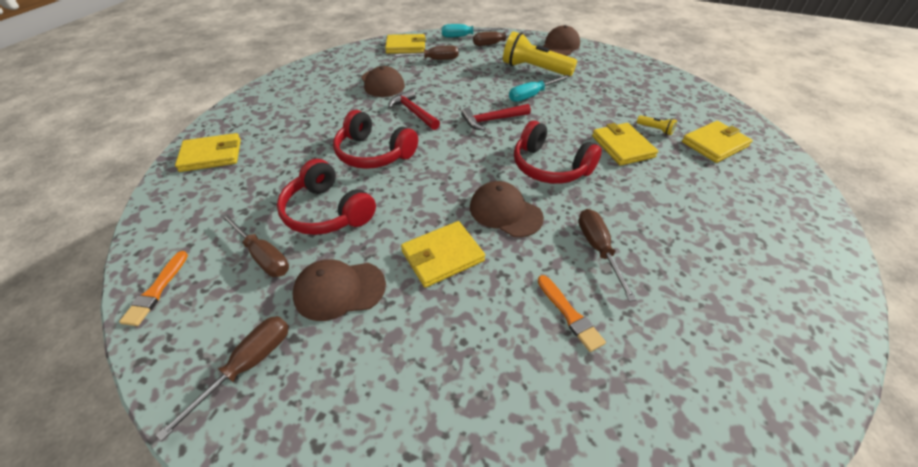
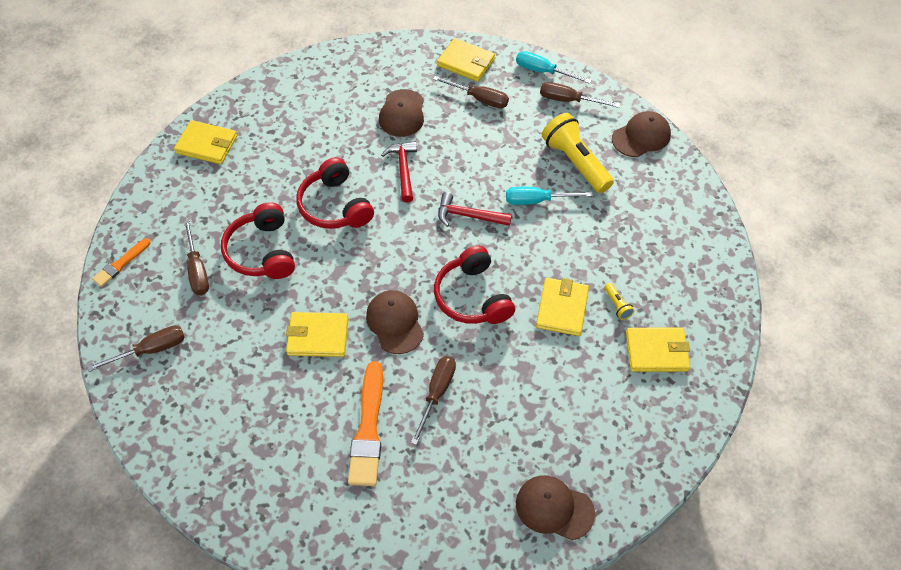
camera: 30 degrees right, 10 degrees up
brown cap [292,259,386,321] -> brown cap moved to [516,475,595,540]
orange brush [538,275,606,352] -> orange brush [348,361,383,486], size x1.78

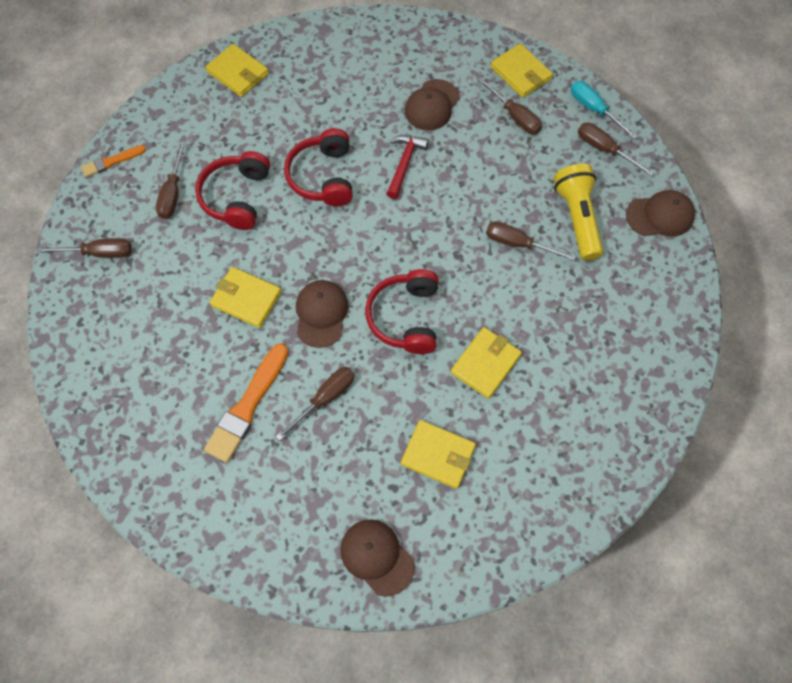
camera: 25 degrees right, 10 degrees up
red hammer [438,192,512,227] -> none
turquoise screwdriver [506,187,593,205] -> brown screwdriver [486,221,576,261]
yellow flashlight [604,283,634,320] -> none
yellow wallet [626,328,690,372] -> yellow wallet moved to [401,420,476,489]

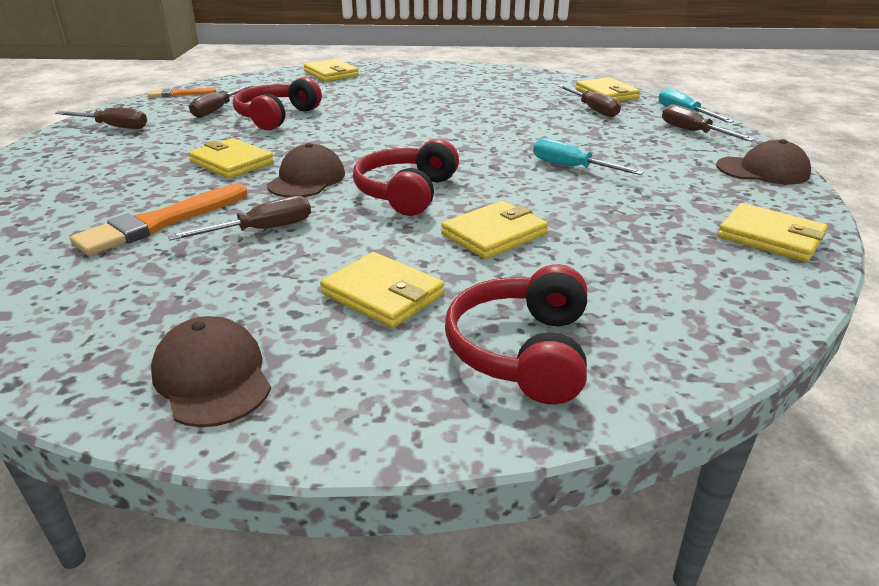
camera: 15 degrees right, 35 degrees down
red headphones [284,128,353,206] -> red headphones moved to [445,264,587,404]
red hammer [387,135,429,199] -> none
brown cap [405,79,460,131] -> none
brown screwdriver [486,221,576,261] -> turquoise screwdriver [533,138,644,175]
yellow flashlight [554,164,603,261] -> none
none -> yellow wallet [718,203,827,262]

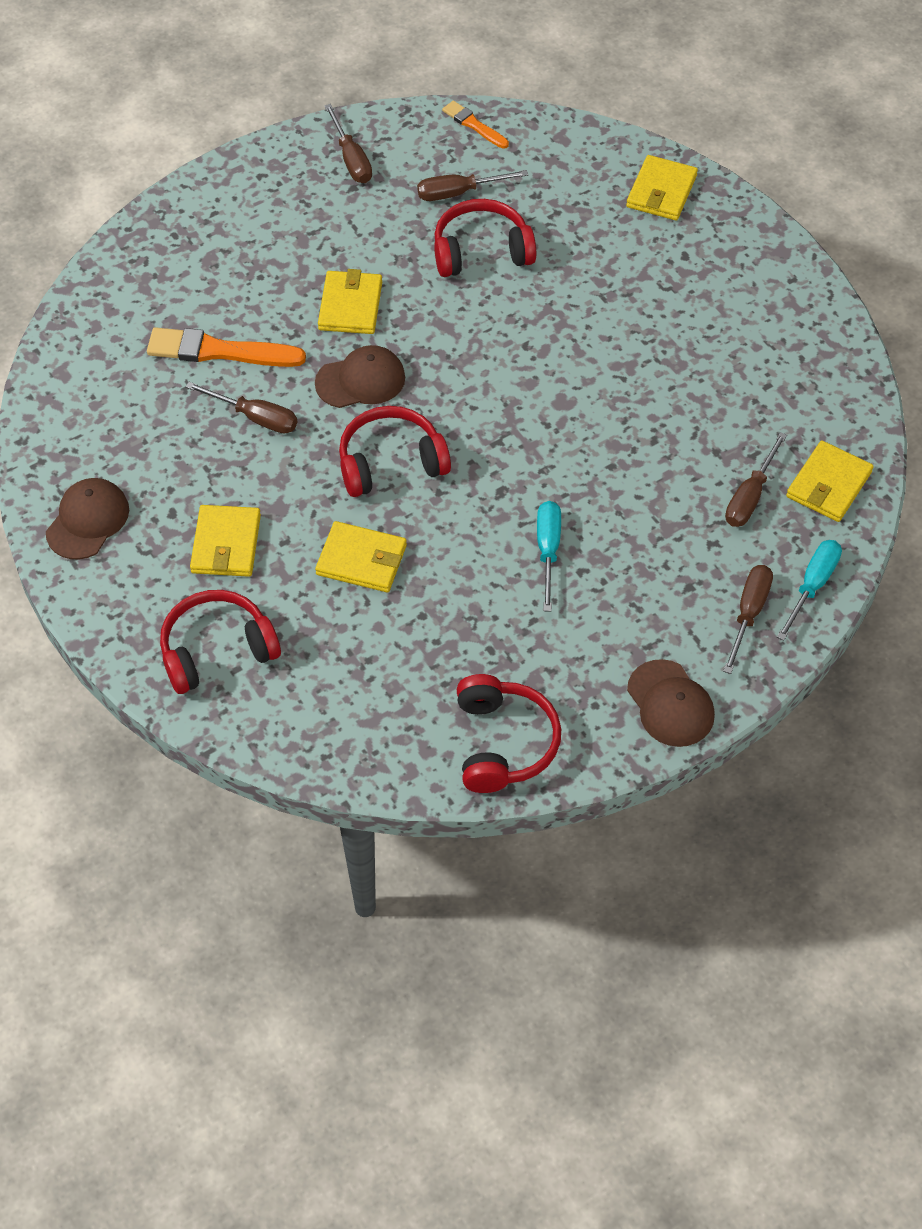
camera: 55 degrees right, 25 degrees up
yellow wallet [718,203,827,262] -> red headphones [457,674,561,793]

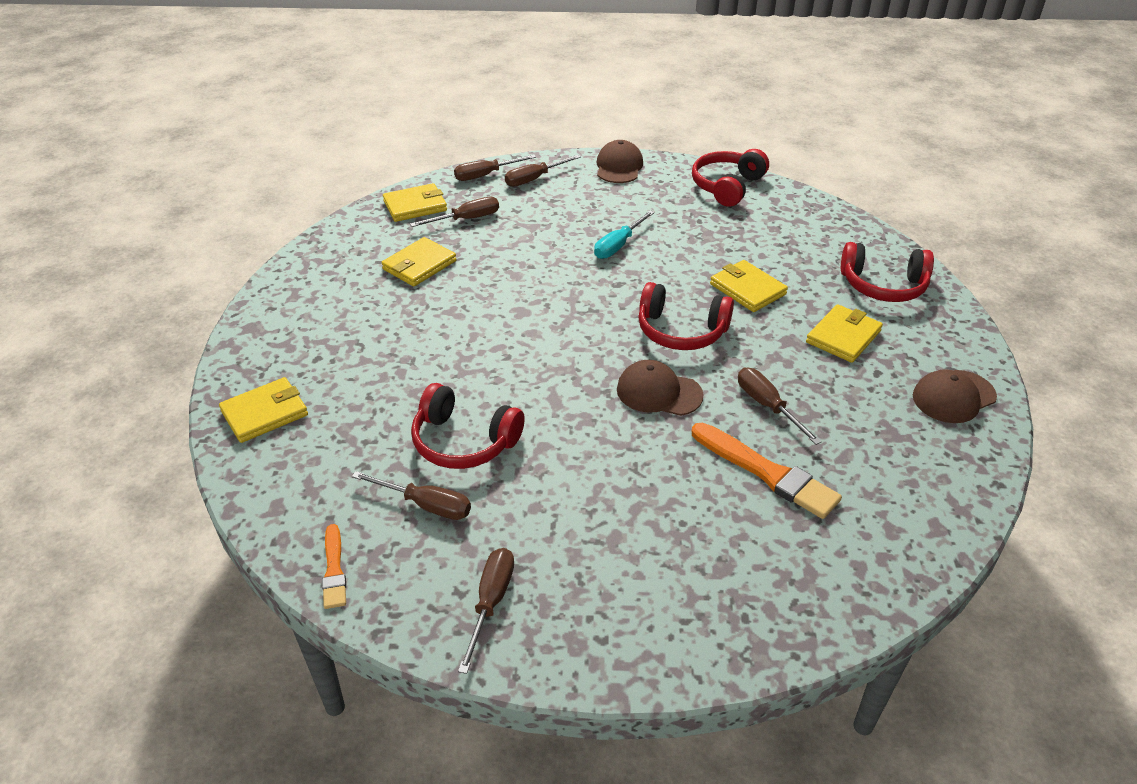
camera: 145 degrees left, 15 degrees down
yellow wallet [318,269,382,334] -> yellow wallet moved to [381,237,456,286]
turquoise screwdriver [777,540,842,641] -> brown screwdriver [454,155,536,181]

